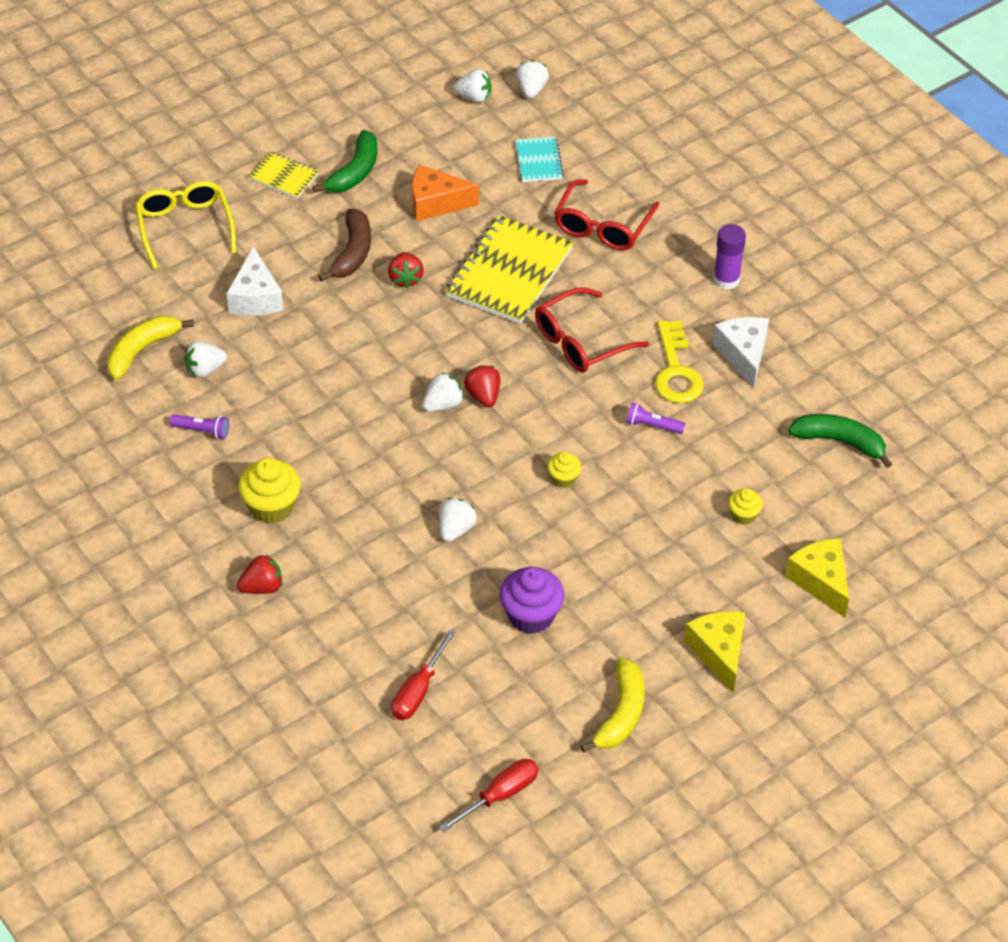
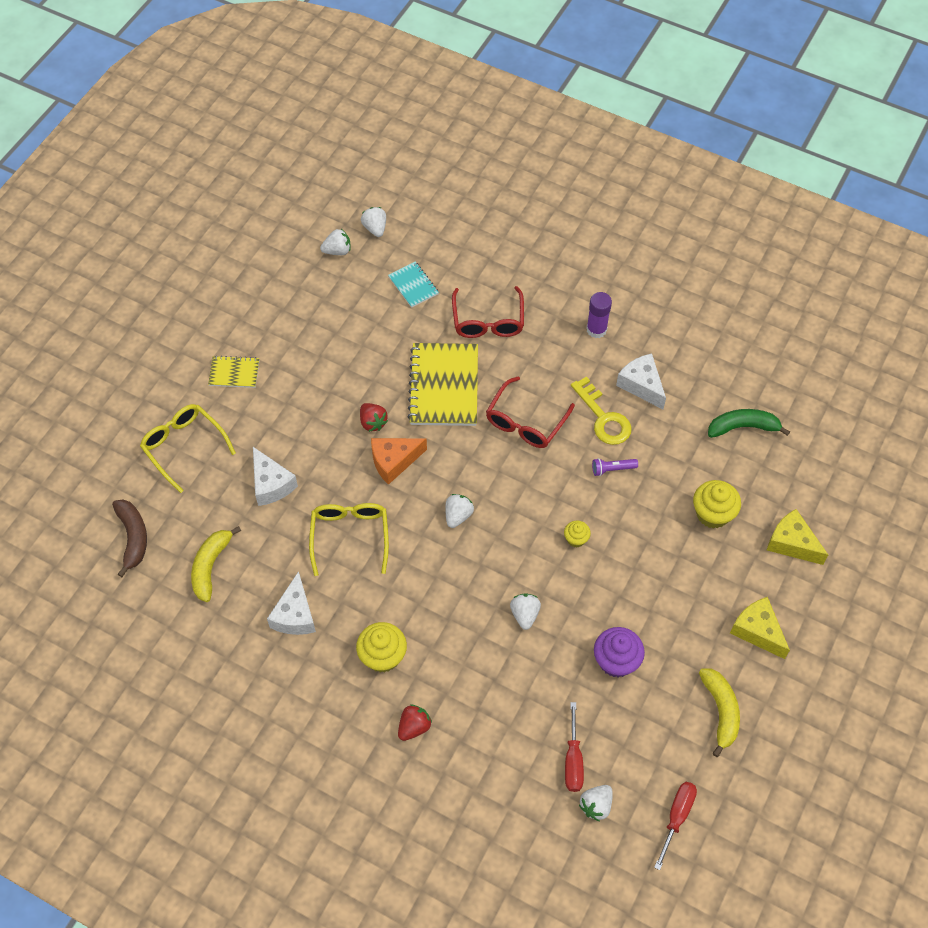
camera: 25 degrees left, 10 degrees up
purple flashlight [169,414,229,439] -> white cheese [267,571,316,635]
white strawberry [184,341,227,378] -> white strawberry moved to [579,785,613,821]
green banana [313,130,378,193] -> none
brown banana [318,209,371,282] -> brown banana moved to [112,499,147,577]
orange cheese [412,165,479,221] -> orange cheese moved to [371,438,427,485]
red strawberry [464,365,501,408] -> none
yellow cupcake [728,488,763,525] -> yellow cupcake [693,480,741,529], size x1.80
none -> yellow glasses [309,503,389,576]

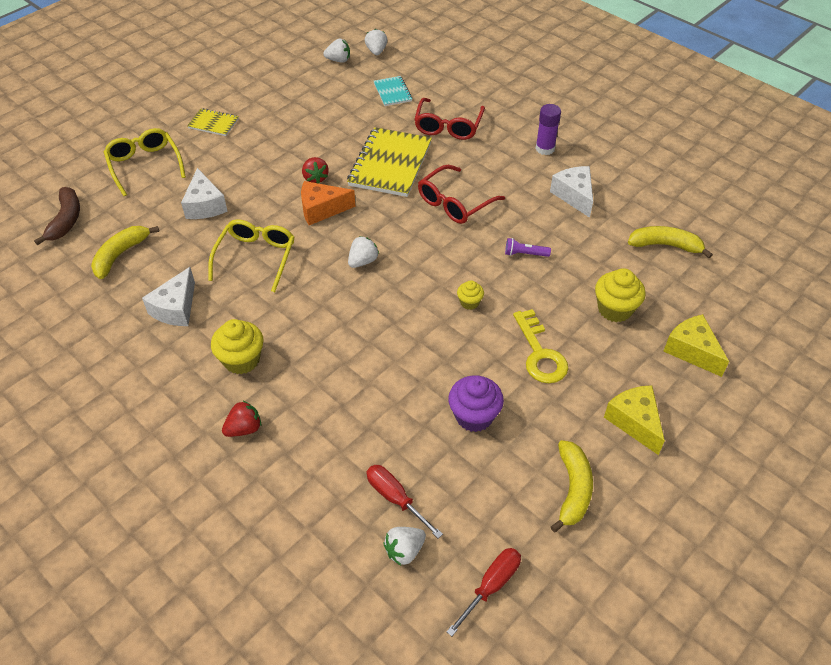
camera: 15 degrees right, 10 degrees down
white strawberry [510,593,541,630] -> none
red screwdriver [565,702,584,792] -> red screwdriver turned 120 degrees clockwise [367,465,443,539]
yellow key [571,376,631,445] -> yellow key moved to [513,309,568,383]
green banana [708,409,790,438] -> yellow banana [628,226,713,258]

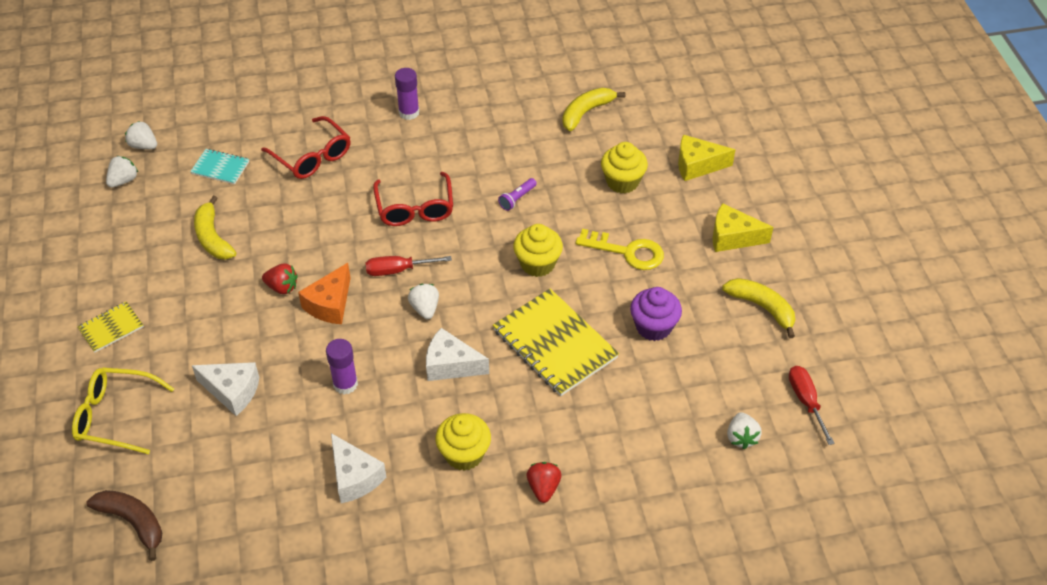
camera: 55 degrees left, 0 degrees up
yellow banana [91,226,159,279] -> yellow banana moved to [194,196,236,260]
yellow glasses [208,219,295,292] -> purple glue stick [326,339,358,394]
yellow notebook [347,127,432,197] -> yellow notebook moved to [493,289,619,396]
red screwdriver [367,465,443,539] -> red screwdriver moved to [366,256,452,276]
yellow cupcake [457,280,484,310] -> yellow cupcake [513,224,563,277], size x1.80
white cheese [550,166,593,218] -> white cheese moved to [426,328,489,381]

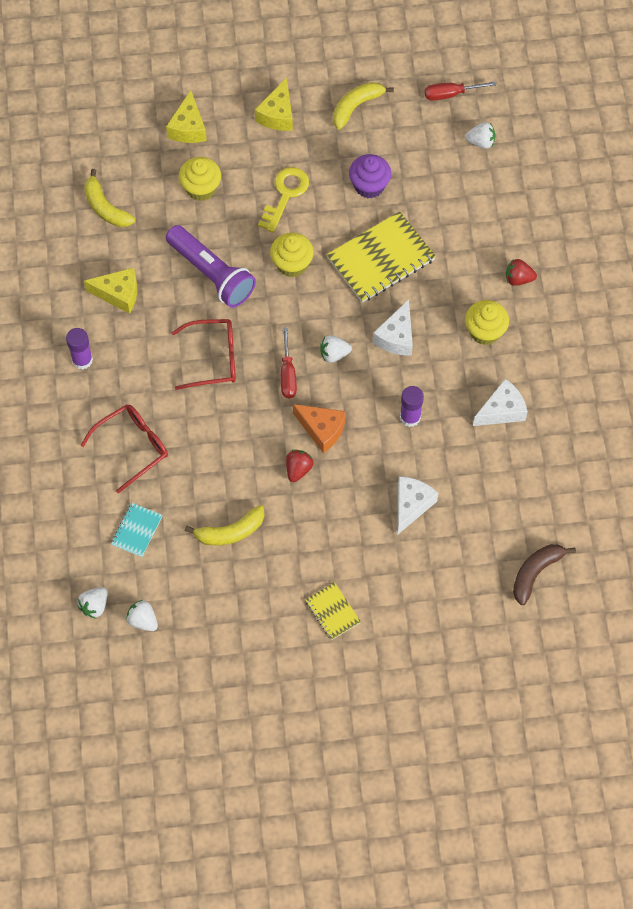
camera: 85 degrees left, 15 degrees up
yellow glasses [72,368,174,455] -> none
purple flashlight [498,178,537,211] -> purple flashlight [166,225,256,308], size x2.48
none -> yellow cheese [84,268,137,314]

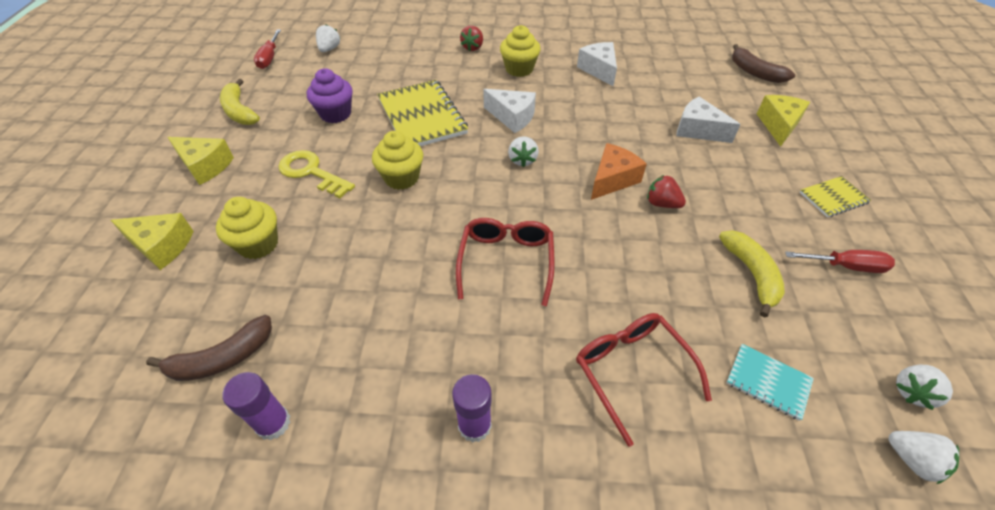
camera: 80 degrees left, 15 degrees down
yellow banana [84,169,135,227] -> brown banana [146,315,272,381]
yellow cheese [84,268,137,314] -> yellow cheese moved to [757,95,810,147]
purple flashlight [166,225,256,308] -> none
red screwdriver [281,327,297,398] -> red screwdriver moved to [785,250,895,273]
purple glue stick [400,386,424,427] -> purple glue stick moved to [222,372,290,440]

